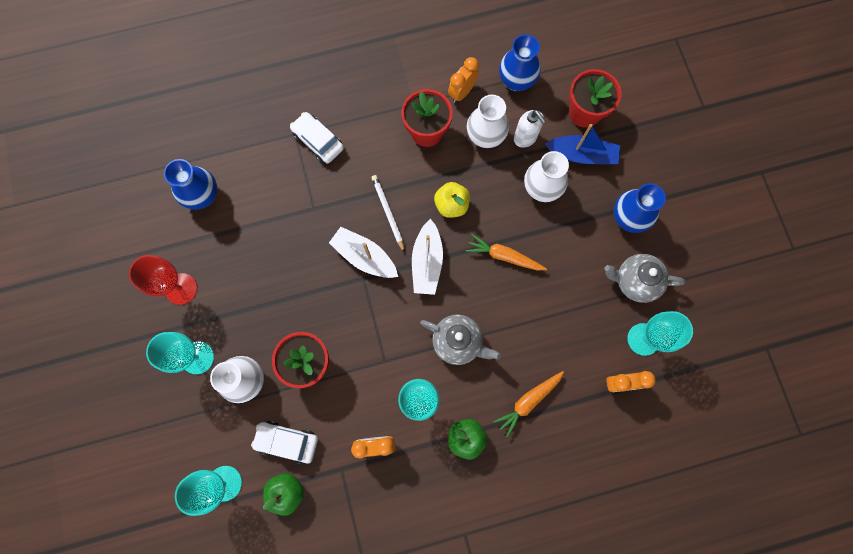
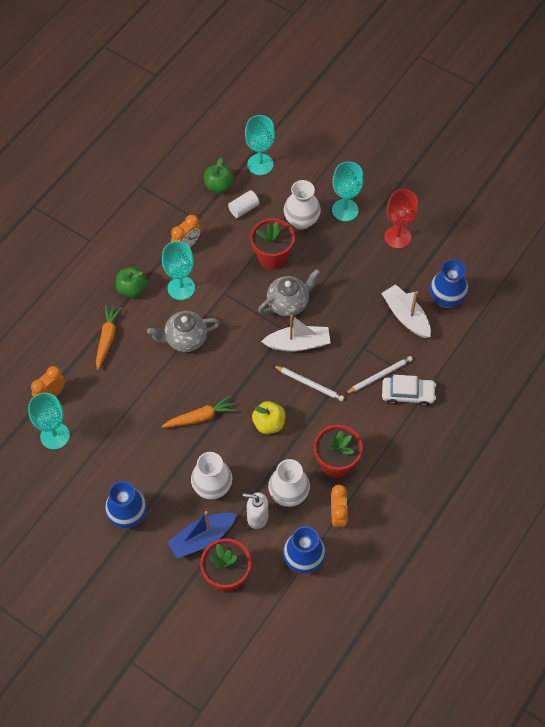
camera: 140 degrees right, 15 degrees down
white car [251,421,318,464] -> white cylinder [228,190,259,218]
white boat [412,219,443,295] -> white boat moved to [381,284,431,338]
grey teapot [605,254,685,303] -> grey teapot moved to [258,269,320,317]
none -> white pencil [345,356,413,394]

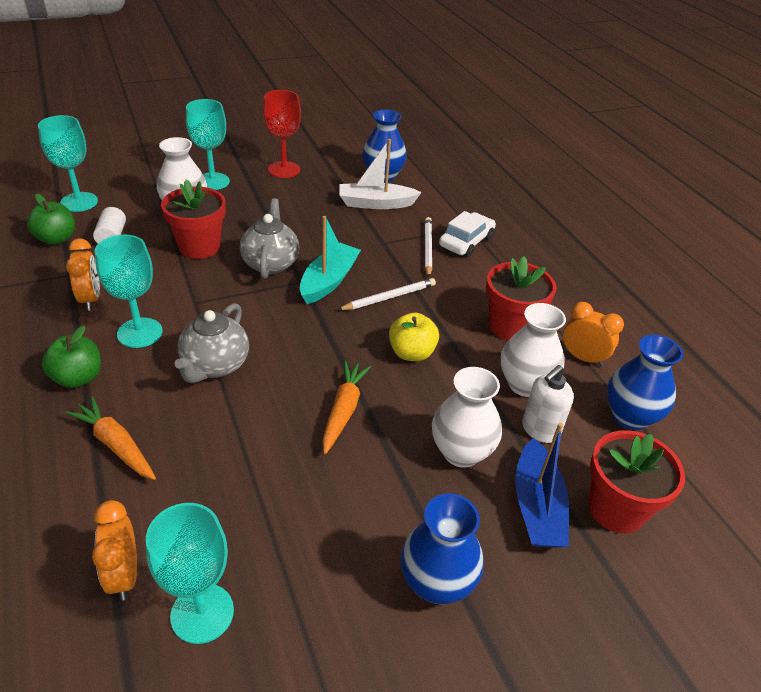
camera: 60 degrees left, 20 degrees down
white boat [261,315,331,352] -> turquoise boat [300,216,361,304]

